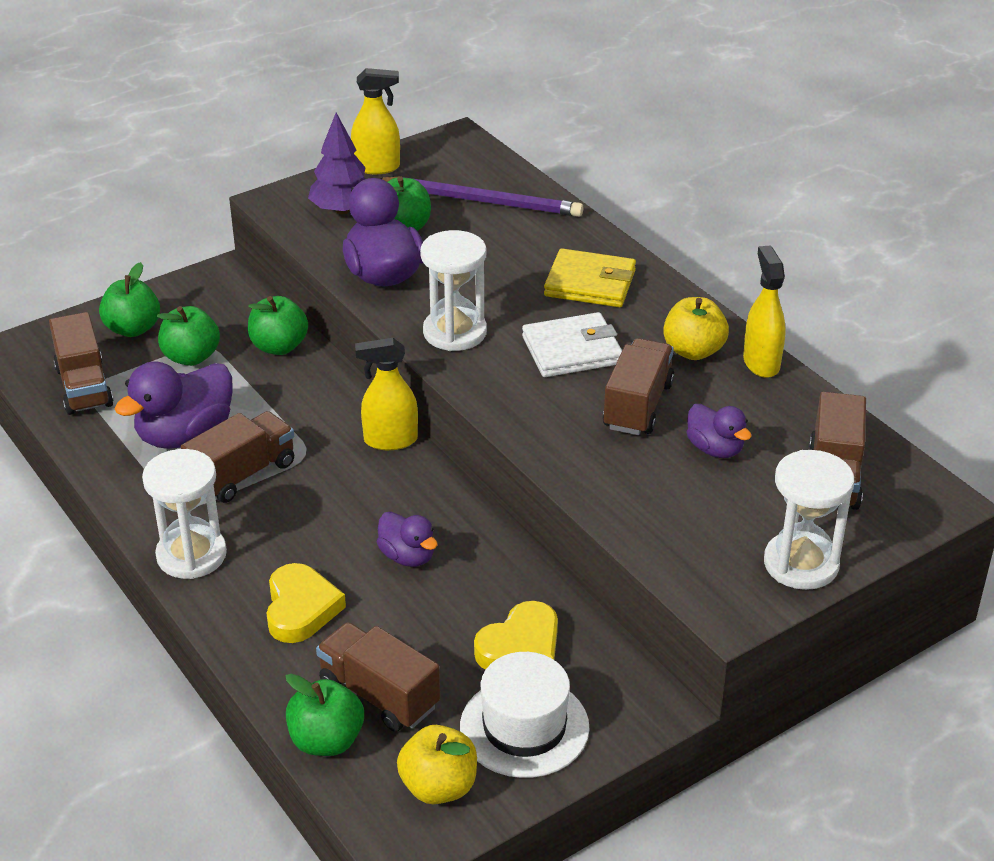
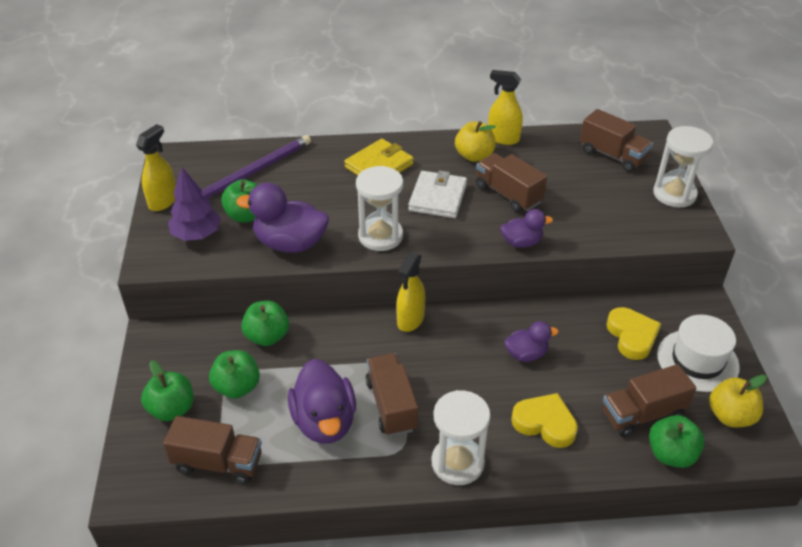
camera: 60 degrees left, 5 degrees up
purple duck [687,404,752,458] -> purple duck moved to [500,209,553,248]

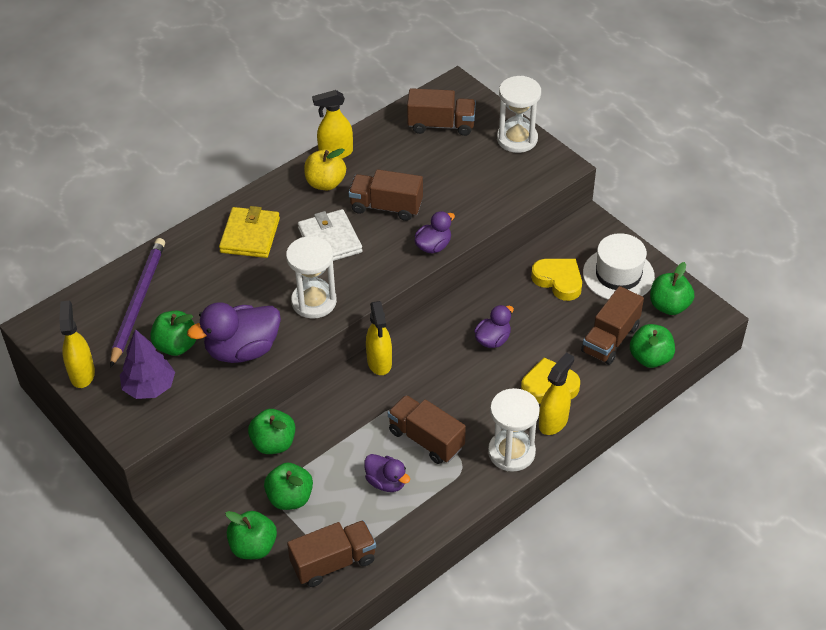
camera: 35 degrees left, 5 degrees up
purple duck [288,359,356,444] -> purple duck [364,454,410,492], size x0.57
yellow apple [709,374,767,427] -> green apple [650,262,694,315]
none -> yellow spray bottle [539,352,574,435]

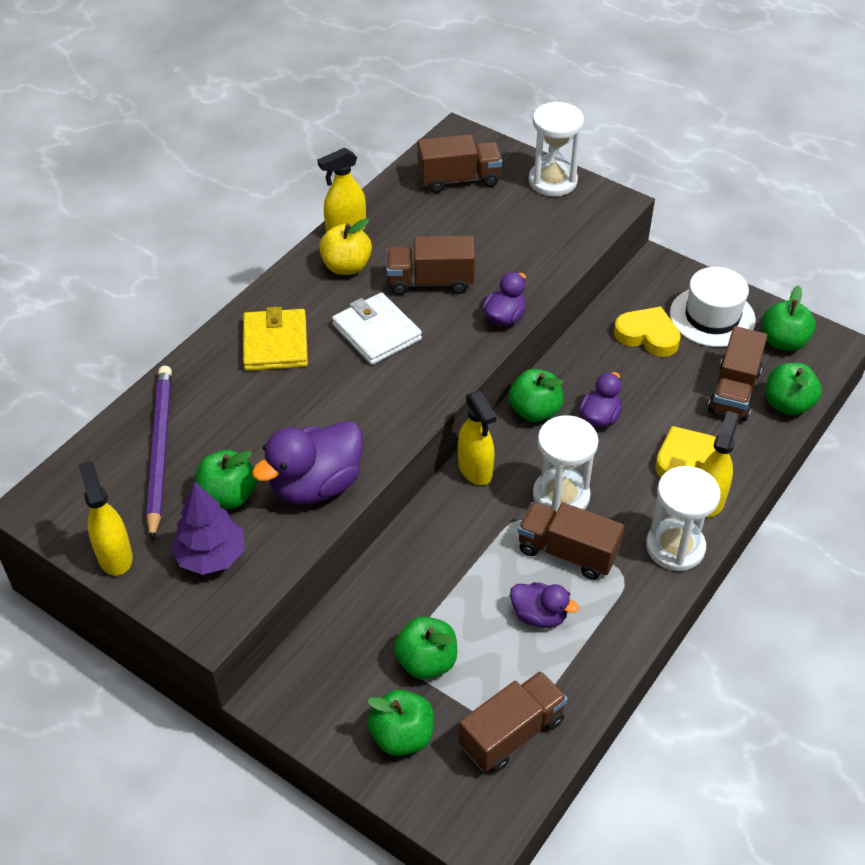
camera: 15 degrees left, 0 degrees up
green apple [248,409,295,454] -> green apple moved to [509,369,563,422]
white hourglass [286,236,337,319] -> white hourglass moved to [533,415,599,512]

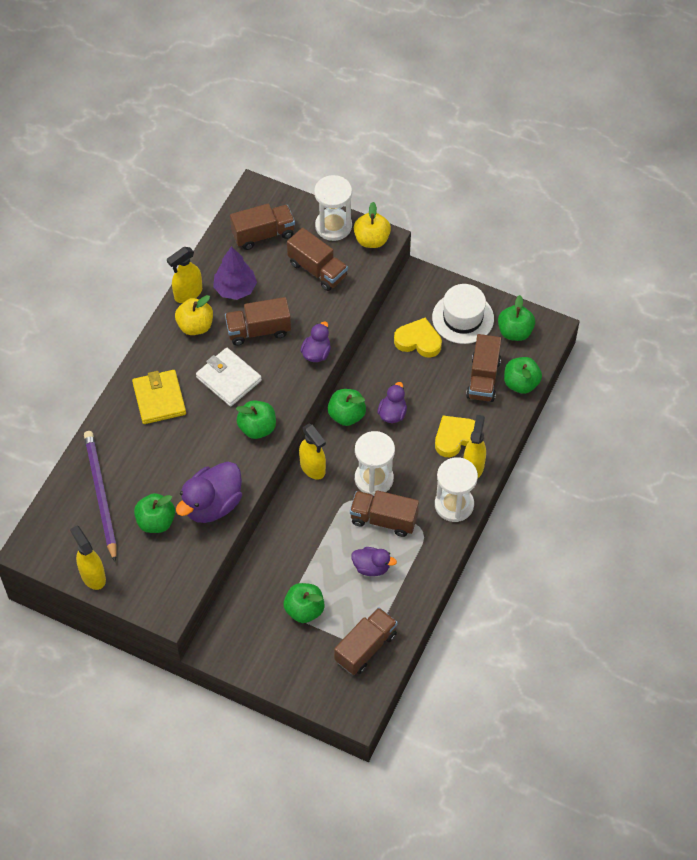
camera: 10 degrees left, 10 degrees up
purple tree [170,481,244,575] -> purple tree moved to [213,246,257,300]
green apple [367,689,434,756] -> green apple moved to [236,400,276,439]
none -> brown truck [287,228,348,291]
none -> yellow apple [354,202,391,248]

